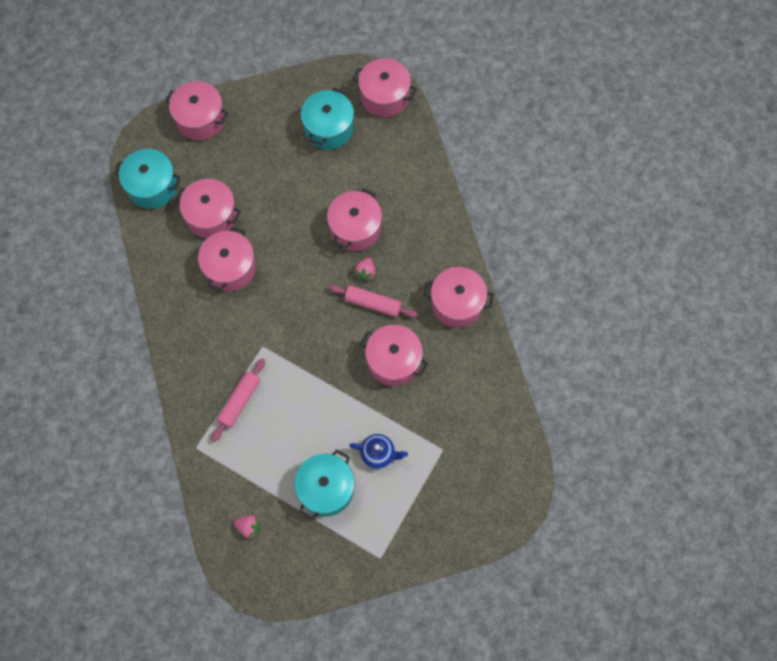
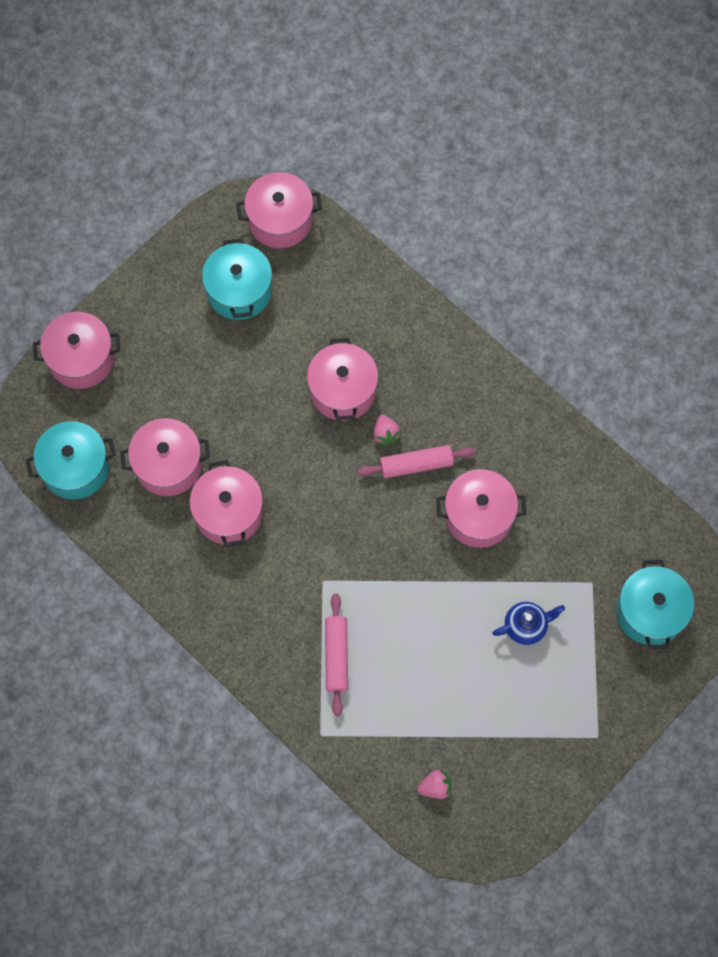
camera: 30 degrees left, 0 degrees up
turquoise pot [294,449,355,520] -> turquoise pot moved to [616,560,694,649]
pink pot [424,267,494,328] -> none

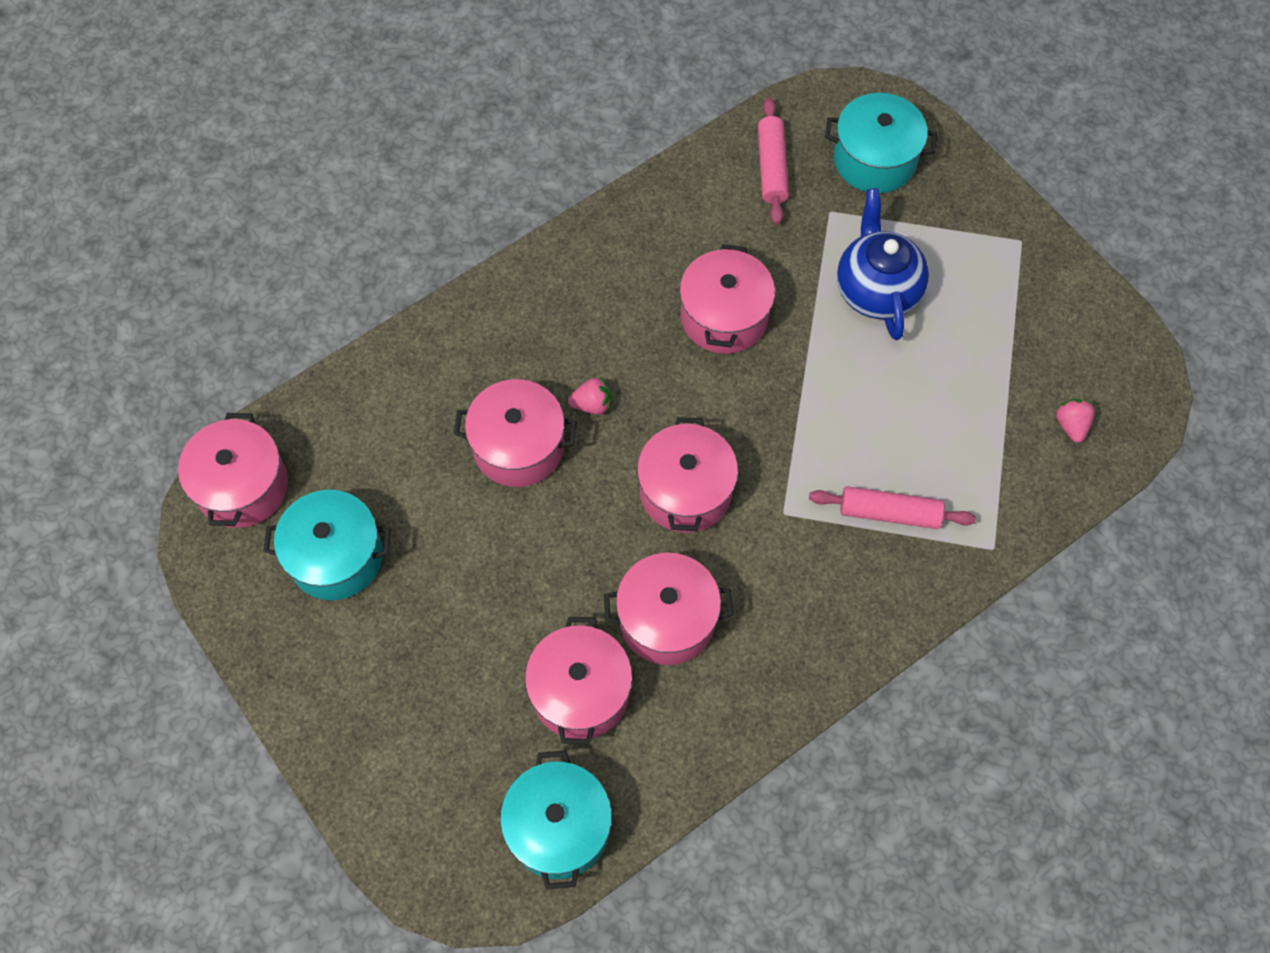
camera: 80 degrees left, 5 degrees down
pink pot [33,312,120,389] -> pink pot moved to [637,417,738,533]
pink rolling pin [358,445,476,478] -> pink rolling pin moved to [758,98,789,225]
blue teapot [492,602,565,645] -> blue teapot [837,188,929,340], size x1.63

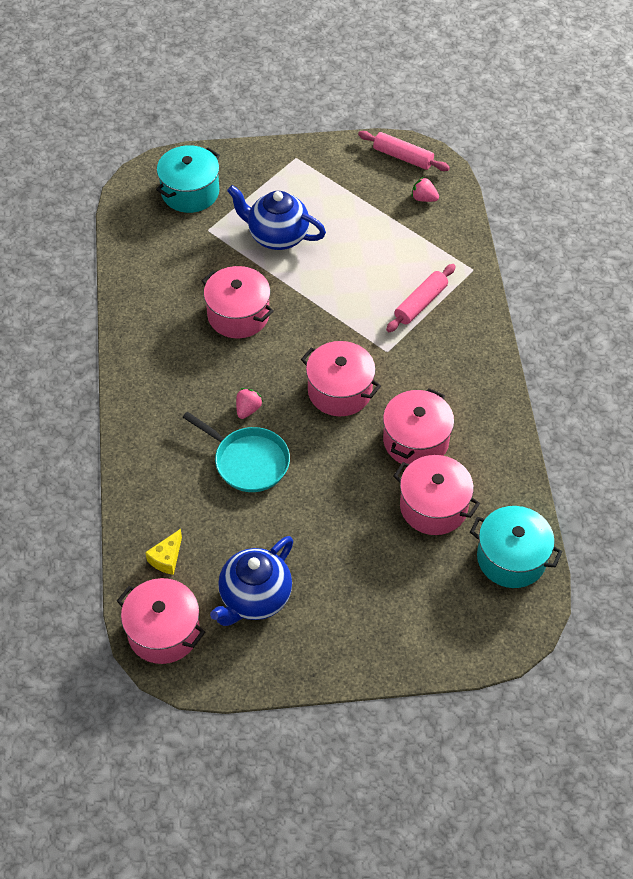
camera: 60 degrees left, 10 degrees down
turquoise pot [263,490,391,600] -> blue teapot [210,536,293,626]
pink pot [453,379,577,487] -> turquoise pan [183,412,290,492]
pink rolling pin [758,98,789,225] -> pink rolling pin moved to [358,131,450,171]
none -> yellow cheese [145,529,182,575]

